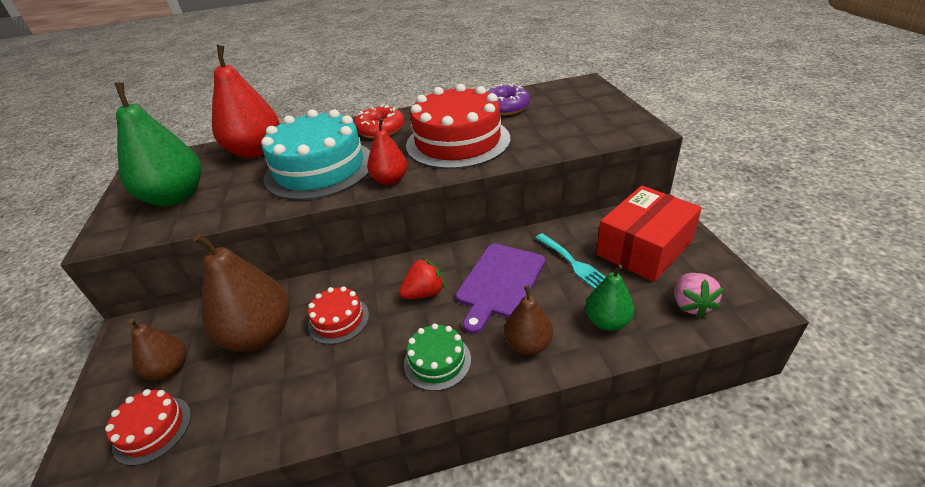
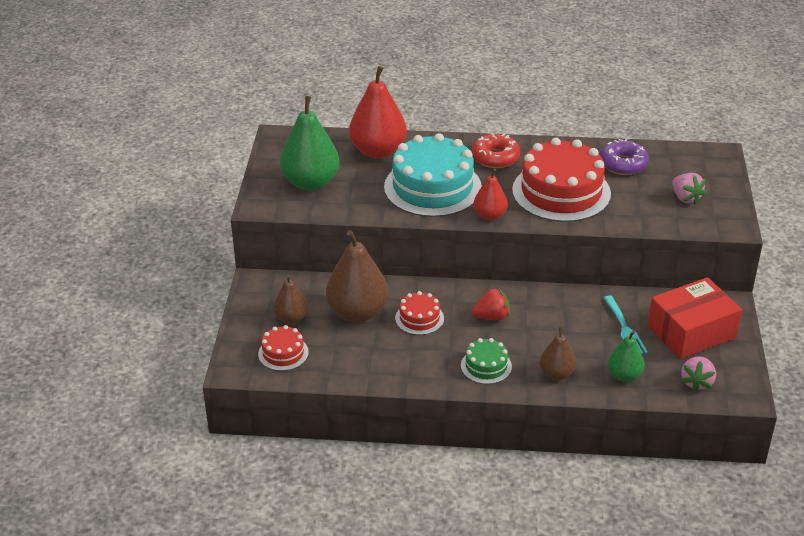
camera: 15 degrees right, 0 degrees up
purple cutting board [456,244,545,334] -> none
none -> pink strawberry [672,173,706,204]

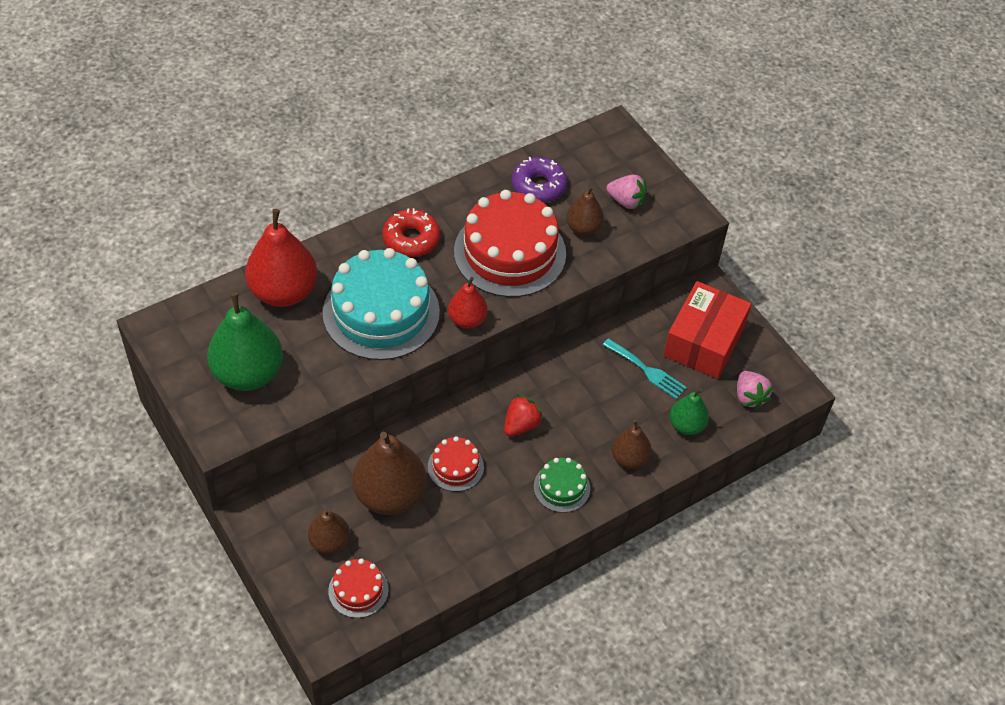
camera: 40 degrees left, 15 degrees up
none -> brown pear [566,186,604,236]

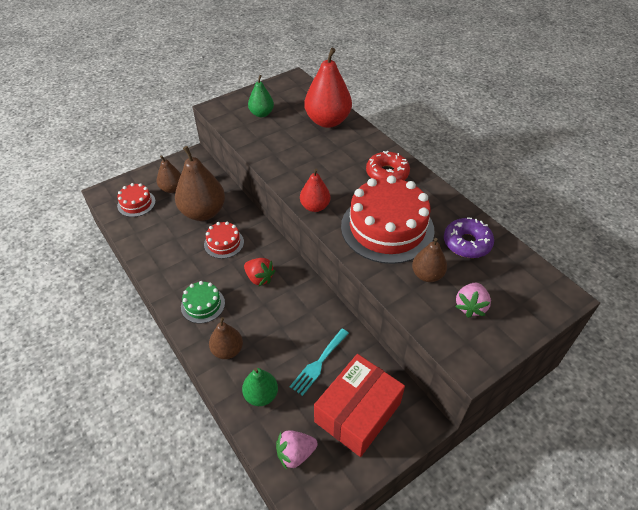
camera: 90 degrees right, 5 degrees down
green pear [207,292,283,391] -> green pear [248,75,274,117], size x0.56
turquoise cake [323,248,440,360] -> none
red box [663,281,751,379] -> red box turned 75 degrees counterclockwise [314,354,405,457]

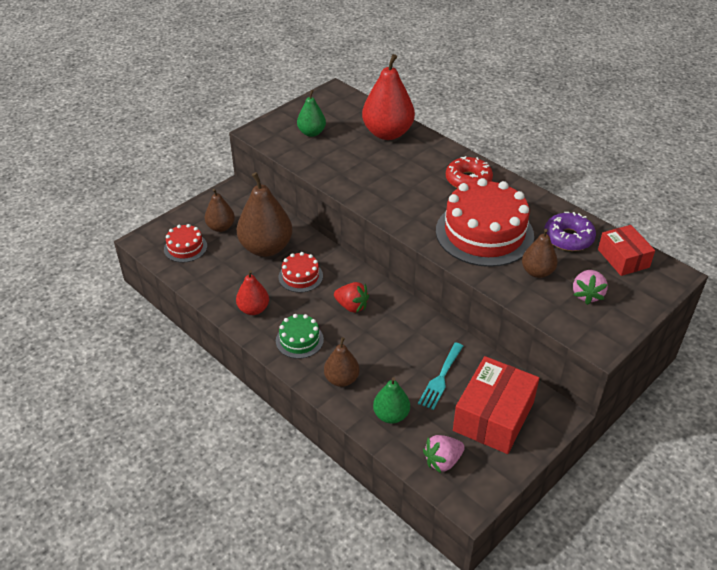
camera: 10 degrees left, 5 degrees down
red pear [300,168,330,212] -> red pear moved to [236,270,269,315]
none -> red box [598,225,655,276]

